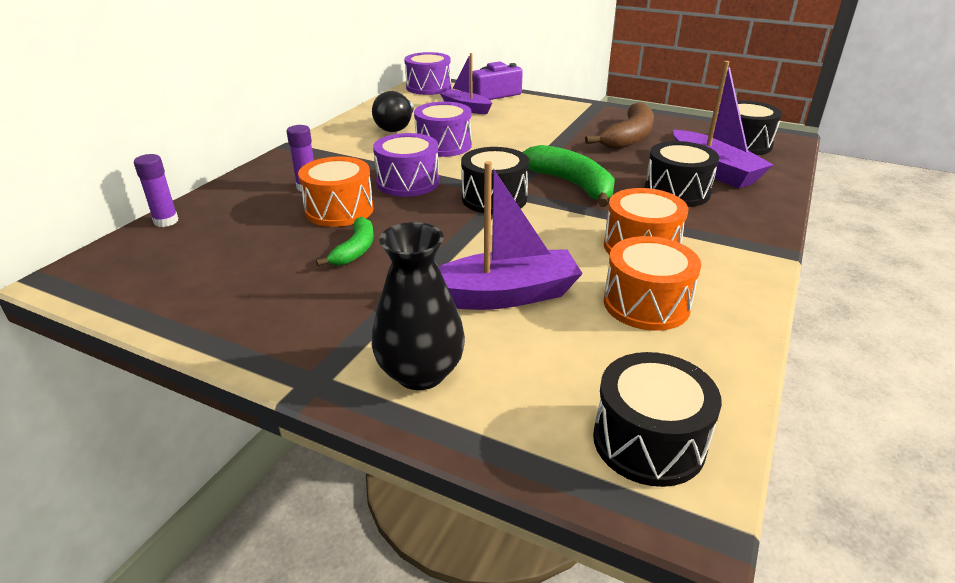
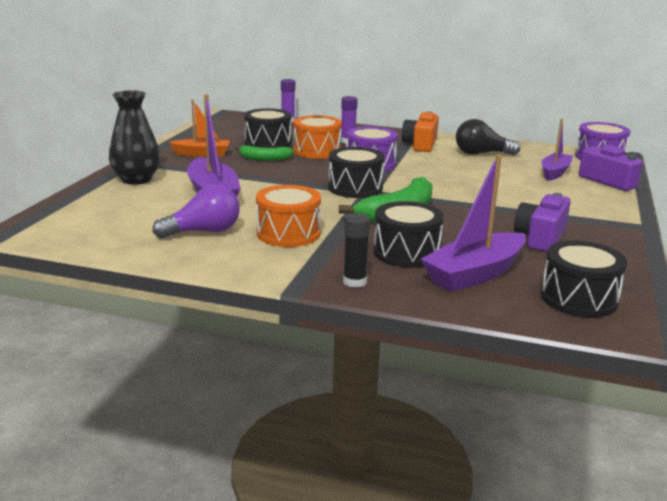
camera: 80 degrees right, 10 degrees down
purple drum [414,102,472,157] -> none
brown banana [585,102,654,150] -> purple camera [514,192,570,252]
black drum [593,352,722,487] -> black drum moved to [244,108,291,148]
orange drum [604,236,701,331] -> purple light bulb [153,185,240,239]
none -> orange boat [169,99,230,157]
none -> black glue stick [343,213,370,288]
none -> orange camera [402,111,439,152]

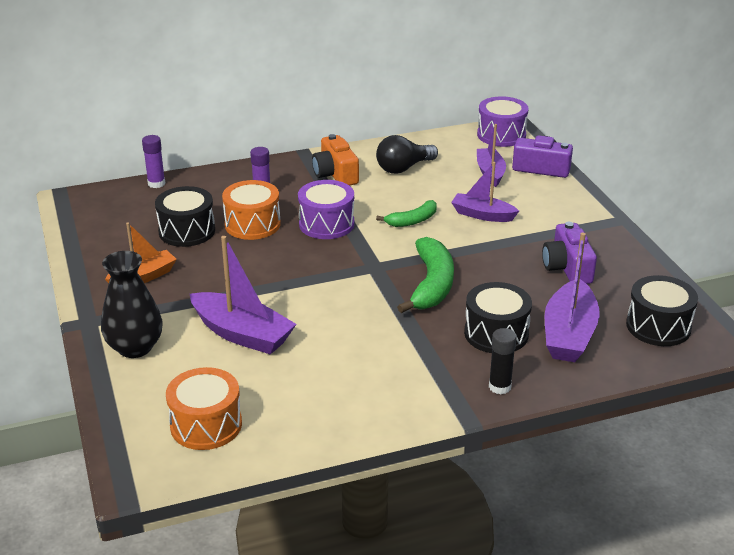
camera: 35 degrees left, 10 degrees up
purple light bulb [153,185,240,239] -> none
green banana [235,146,294,161] -> green banana moved to [376,200,437,227]
orange drum [256,185,321,247] -> orange drum moved to [166,367,242,450]
black drum [328,147,385,198] -> none
none -> purple boat [451,162,519,222]

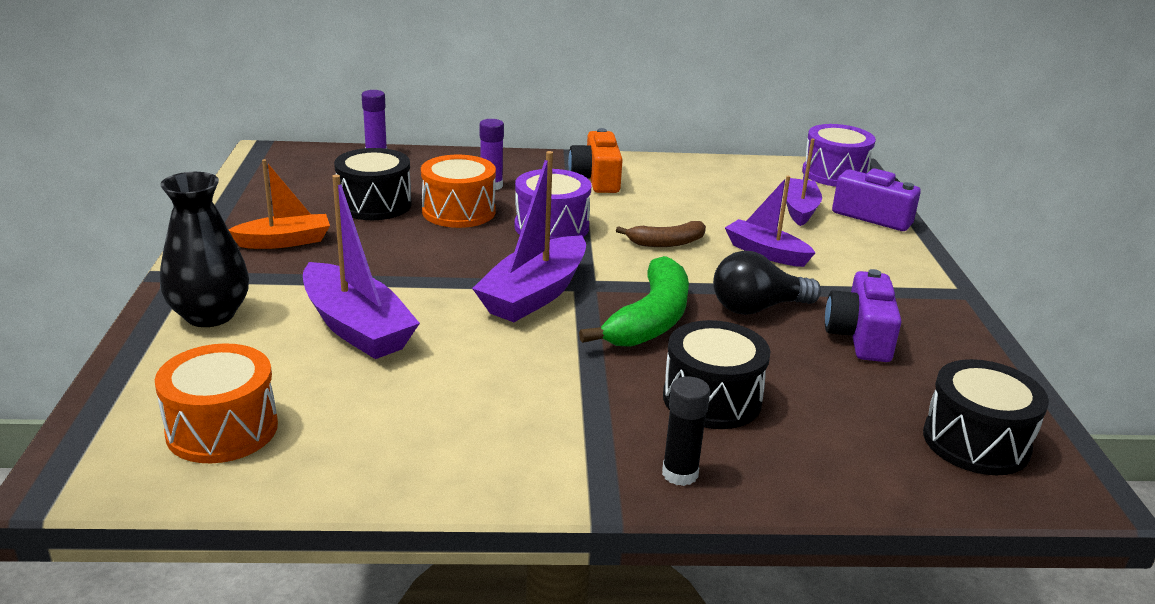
camera: 15 degrees right, 5 degrees down
black light bulb [376,135,438,174] -> black light bulb moved to [713,251,821,315]
green banana [376,200,437,227] -> brown banana [616,221,706,247]
purple boat [545,233,600,362] -> purple boat moved to [472,151,586,322]

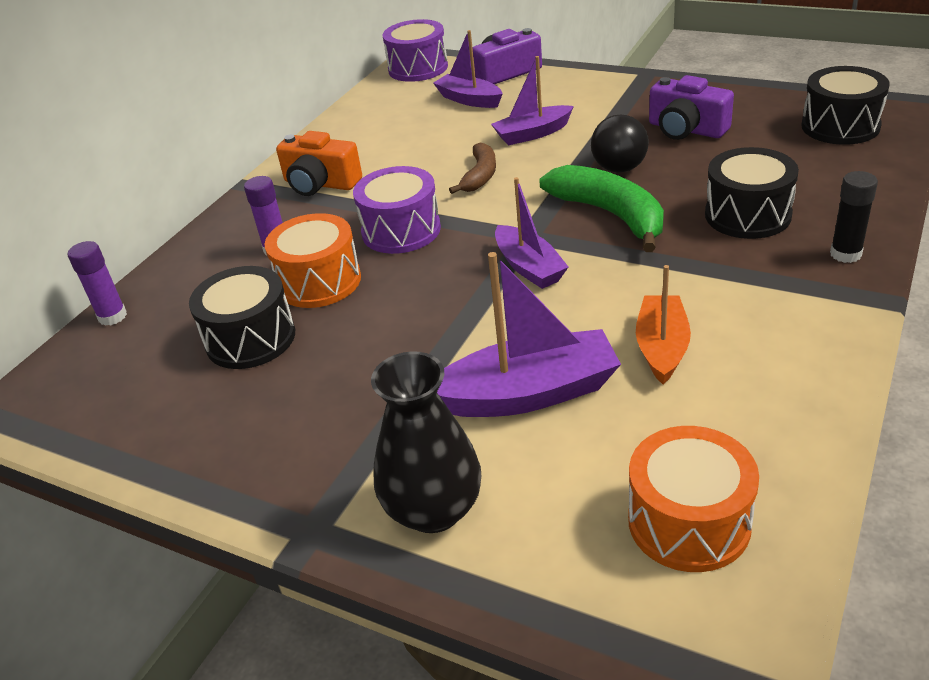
camera: 55 degrees left, 10 degrees up
orange boat [229,159,330,249] -> orange boat moved to [636,265,691,385]
purple boat [472,151,586,322] -> purple boat [495,177,568,289], size x0.65

